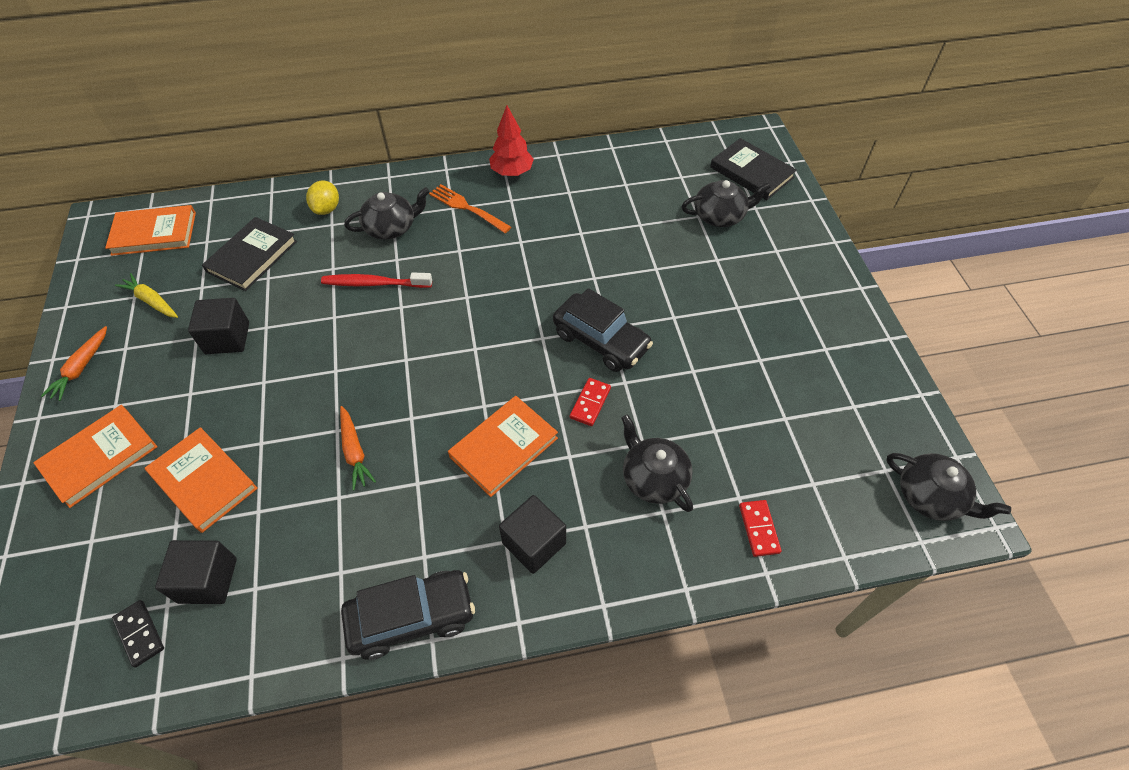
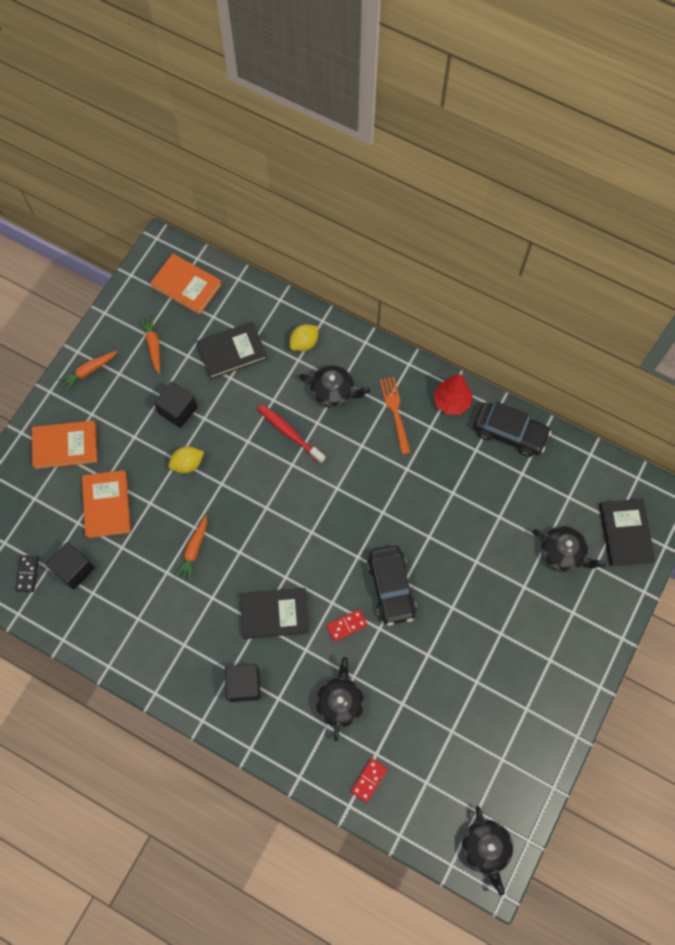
camera: 40 degrees right, 15 degrees up
yellow carrot [115,273,178,318] -> orange carrot [139,316,160,374]
black car [341,570,475,660] -> black car moved to [473,402,552,457]
orange book [448,396,558,497] -> black book [240,588,309,639]
none -> yellow lemon [168,446,204,473]

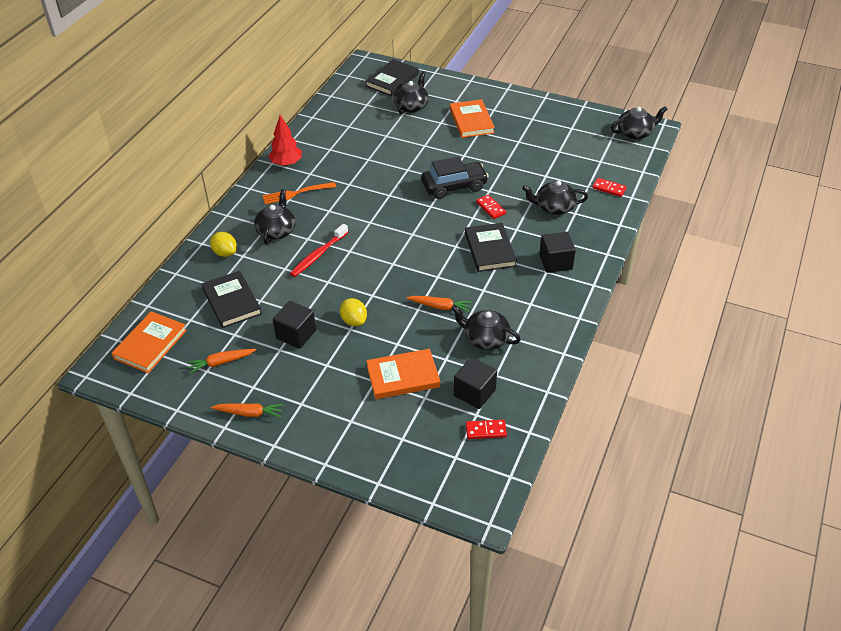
camera: 95 degrees left, 25 degrees down
black domino [15,555,39,592] -> red domino [466,420,507,439]
orange book [32,421,97,469] -> orange book moved to [450,99,495,138]
orange carrot [58,351,118,391] -> orange carrot turned 45 degrees counterclockwise [211,403,284,418]
black car [473,402,552,457] -> none
black book [599,499,655,566] -> black book turned 45 degrees counterclockwise [365,59,419,96]
none -> black teapot [451,304,521,350]

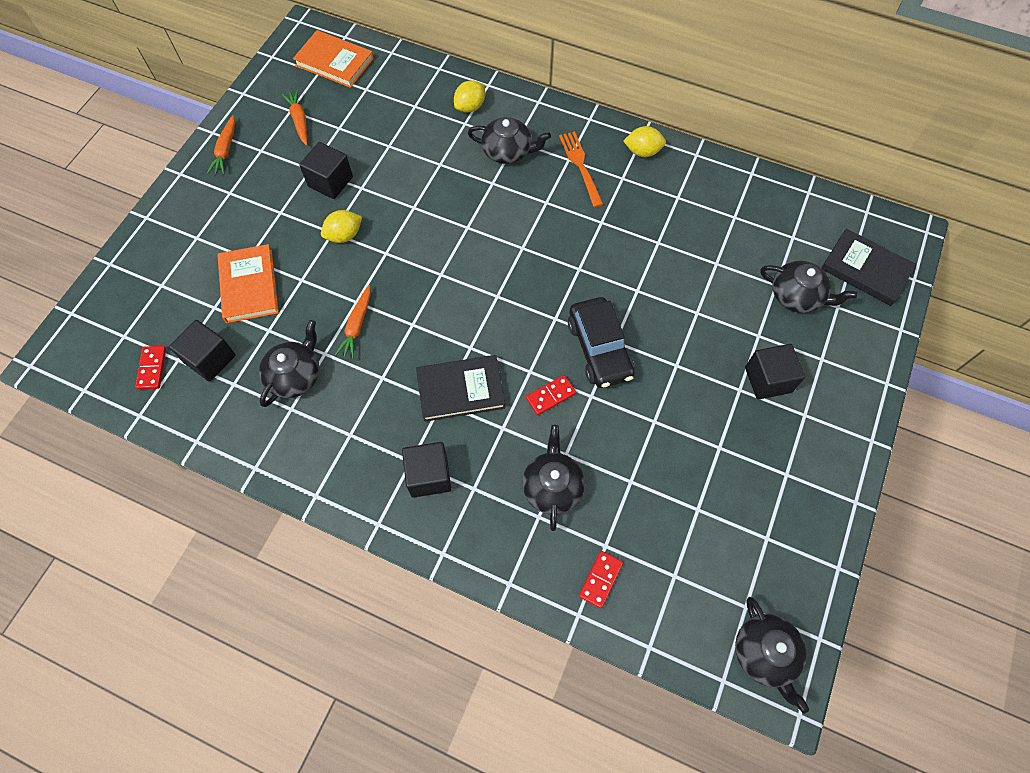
camera: 90 degrees right, 20 degrees up
black book [201,271,262,328] -> none
red tree [269,115,302,166] -> yellow lemon [623,126,666,157]
red toothbrush [290,224,348,277] -> none
orange book [450,99,495,138] -> black cube [745,344,805,400]

